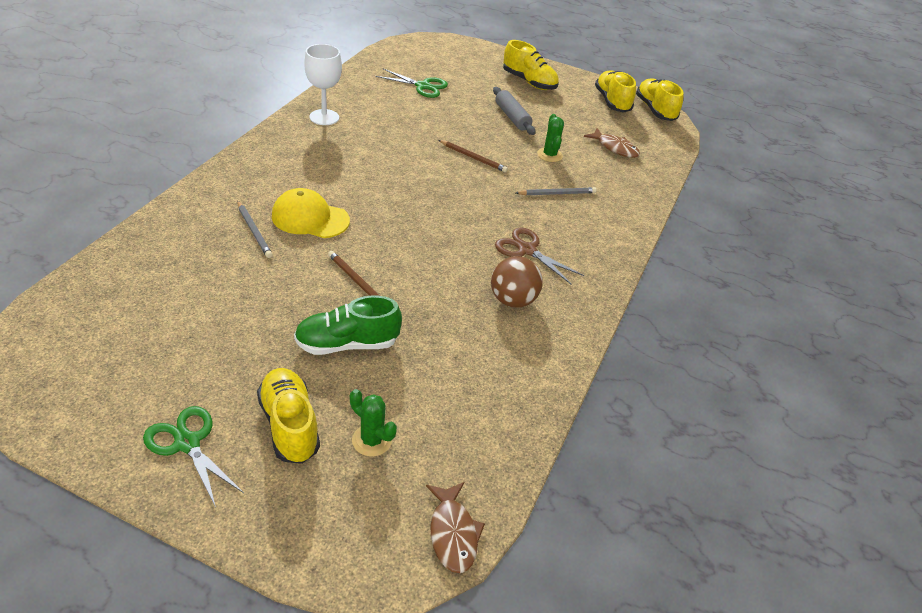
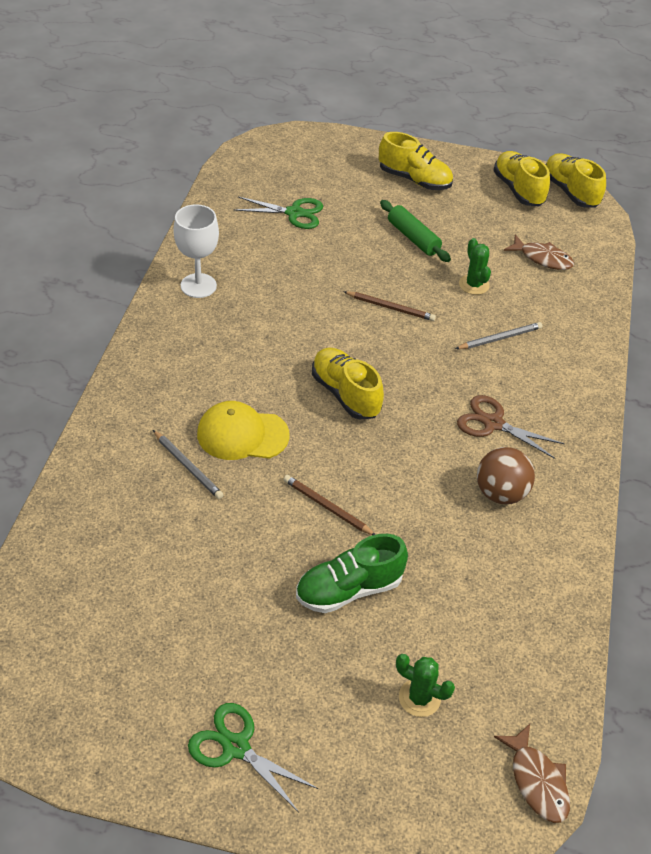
camera: 10 degrees left, 5 degrees up
yellow shoe [257,368,320,464] -> yellow shoe moved to [312,348,384,419]
grey rolling pin [493,87,536,135] -> green rolling pin [380,200,451,262]

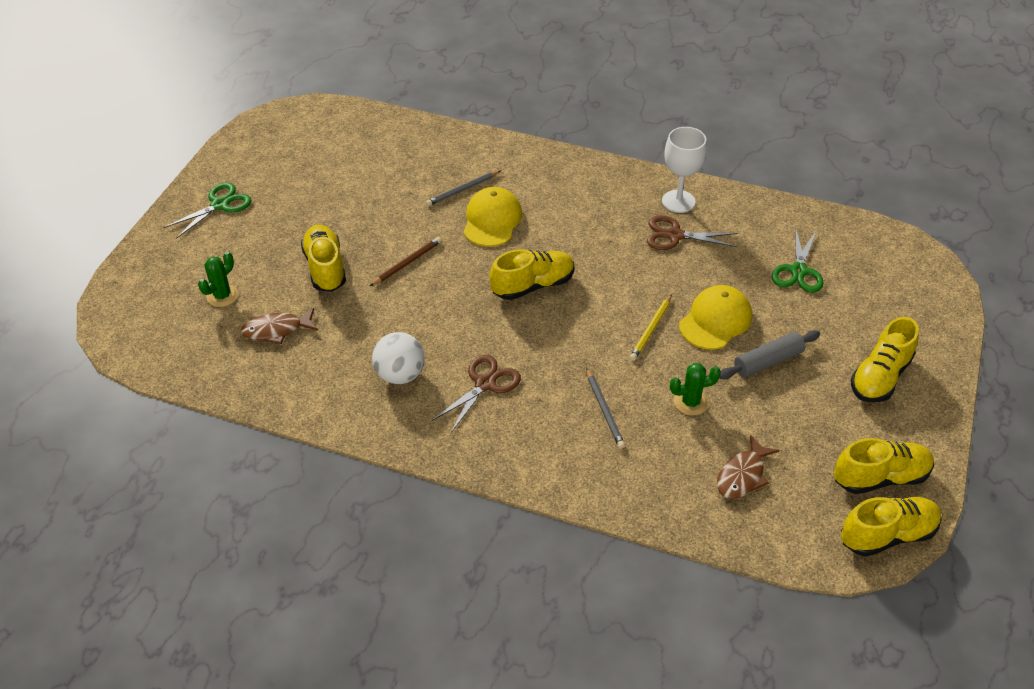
camera: 100 degrees right, 0 degrees up
green shoe [296,534,408,613] -> yellow shoe [301,225,346,292]
brown pencil [343,291,436,321] -> yellow pencil [630,294,672,361]
green rolling pin [380,200,451,262] -> grey rolling pin [719,330,820,379]
brown ball [477,447,535,504] -> white ball [372,332,425,384]
brown fish [494,724,570,823] -> brown fish moved to [241,308,318,344]
none -> brown scissors [647,215,738,250]
none -> yellow cap [679,285,752,349]

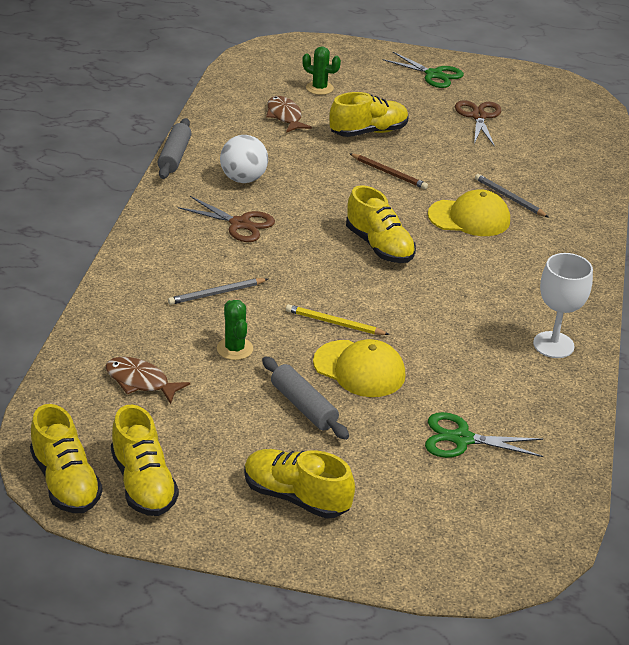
camera: 80 degrees right, 10 degrees down
brown scissors [647,215,738,250] -> brown scissors moved to [455,100,501,147]
none -> grey rolling pin [158,118,191,179]

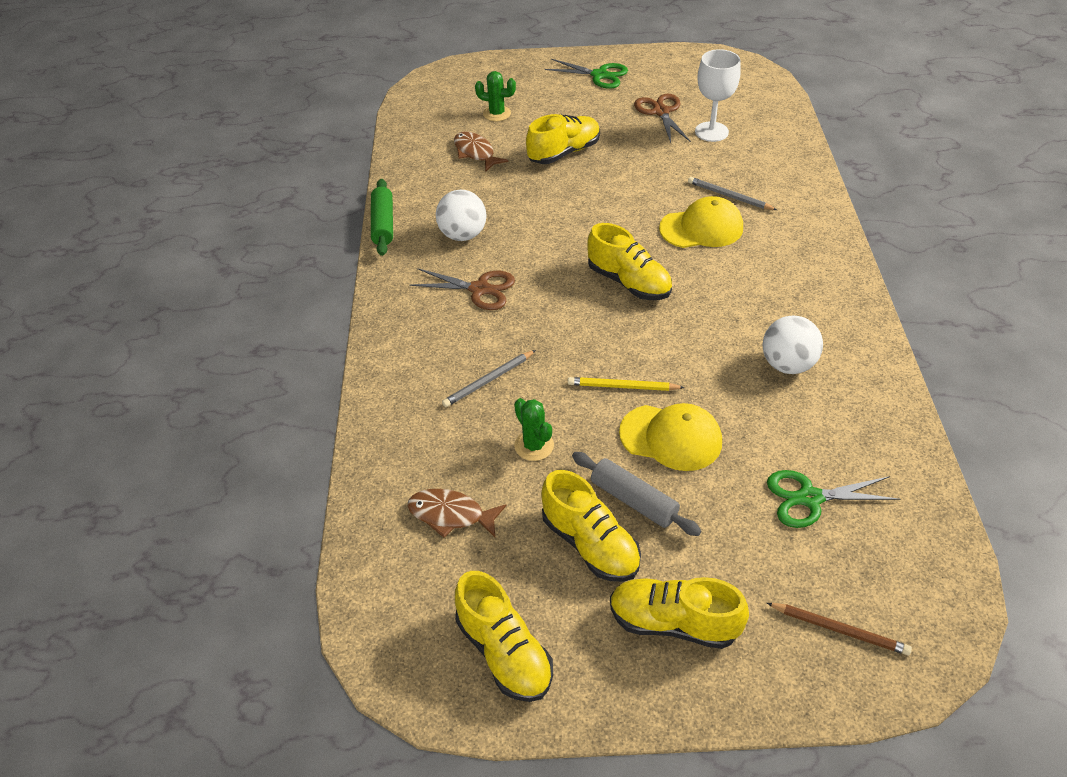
camera: 10 degrees left, 10 degrees up
yellow shoe [30,404,103,513] -> yellow shoe moved to [541,470,641,582]
grey rolling pin [158,118,191,179] -> green rolling pin [371,179,393,256]
brown pencil [349,153,428,189] -> brown pencil moved to [767,603,912,655]
white goblet [533,253,593,358] -> white goblet moved to [695,49,741,142]
none -> white ball [762,315,823,374]

